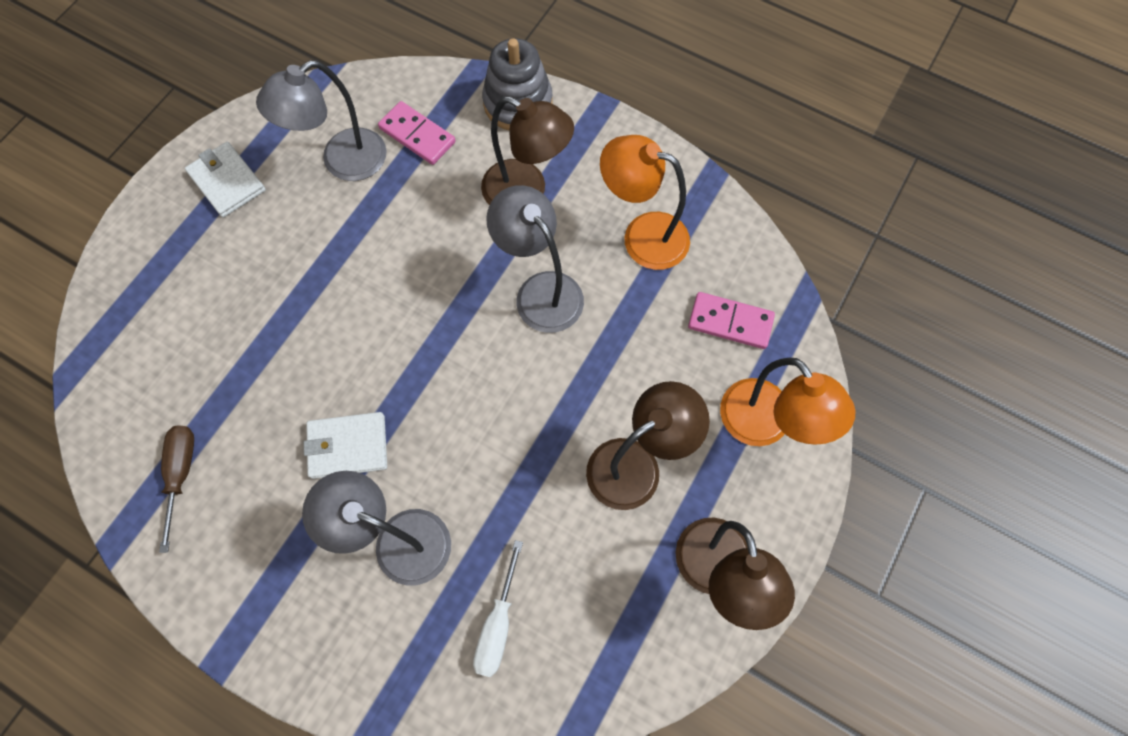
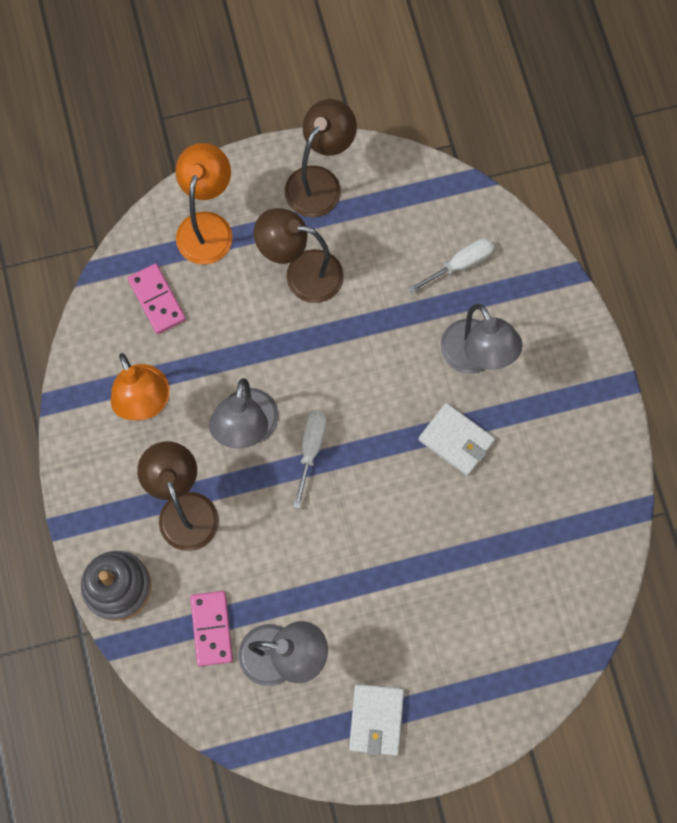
camera: 135 degrees left, 5 degrees up
brown screwdriver [159,425,194,553] -> none
none -> white screwdriver [293,411,327,509]

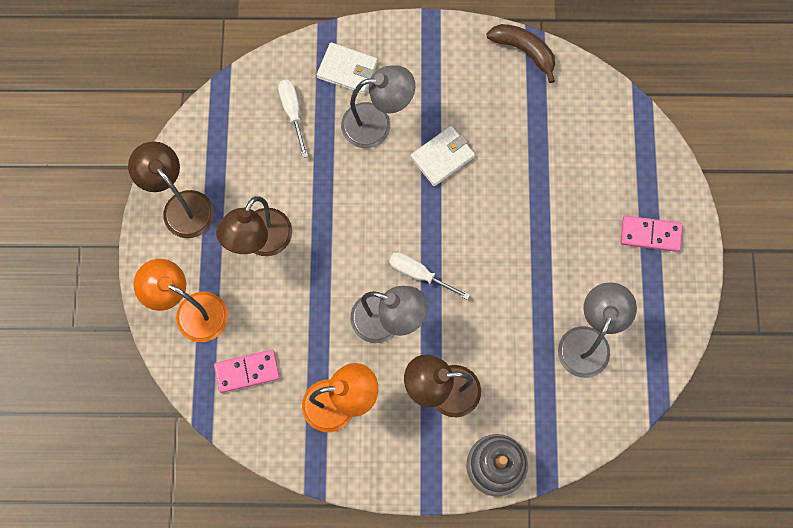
camera: 75 degrees left, 0 degrees up
pink domino [190,591,233,666] -> pink domino moved to [621,216,682,252]
white wallet [349,684,404,756] -> white wallet moved to [317,42,378,94]
none -> brown banana [486,24,555,83]

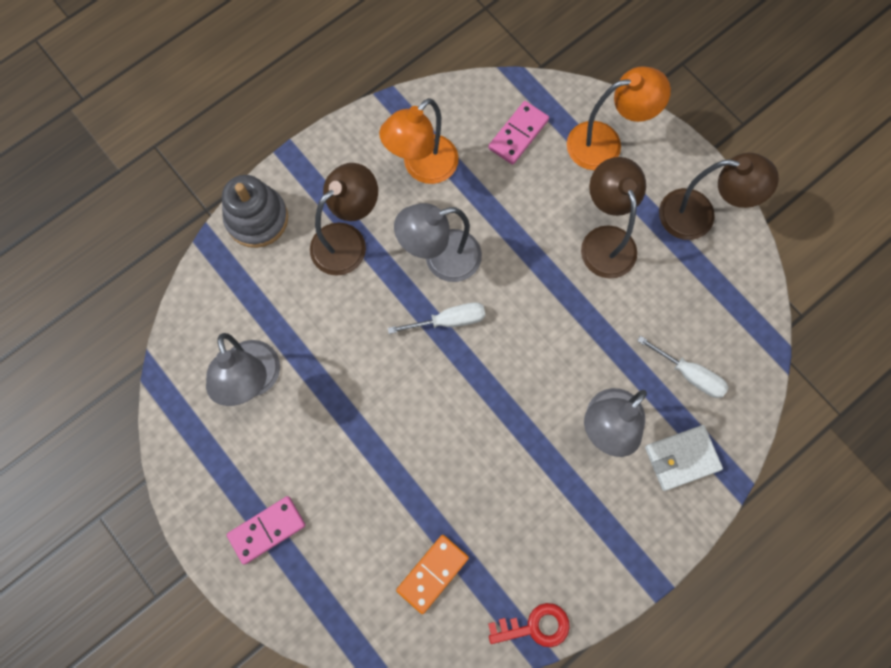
camera: 140 degrees right, 0 degrees up
white wallet [410,126,475,186] -> none
brown banana [486,24,555,83] -> red key [488,603,570,647]
none -> orange domino [396,535,469,614]

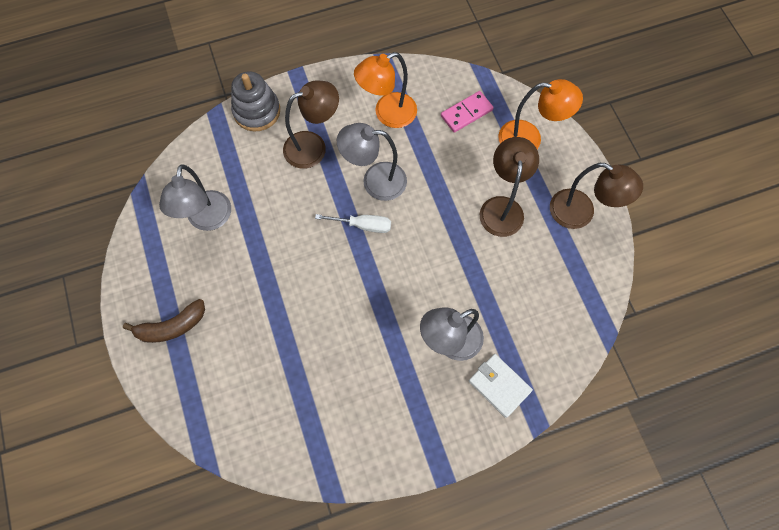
camera: 20 degrees right, 5 degrees down
pink domino [227,496,306,565] -> brown banana [123,299,205,343]
orange domino [396,535,469,614] -> none
red key [488,603,570,647] -> none
white screwdriver [637,336,729,398] -> none
white wallet [645,425,723,491] -> white wallet turned 45 degrees clockwise [469,354,533,418]

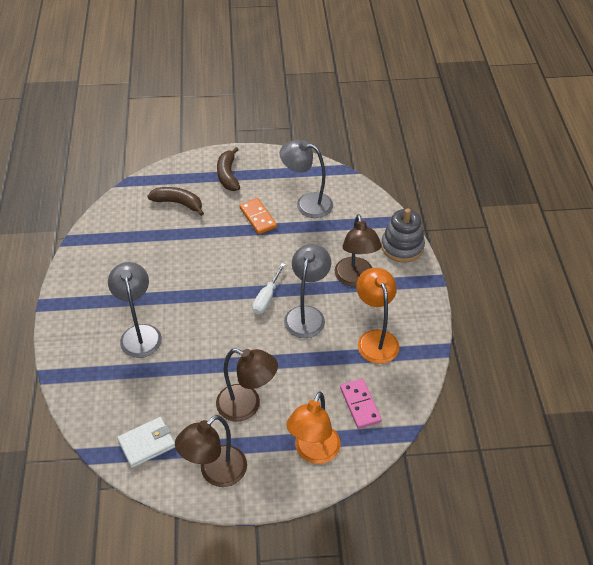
camera: 105 degrees right, 20 degrees down
white wallet [469,354,533,418] -> white wallet moved to [117,417,175,468]
none -> brown banana [147,187,204,216]
none -> orange domino [239,198,277,234]

